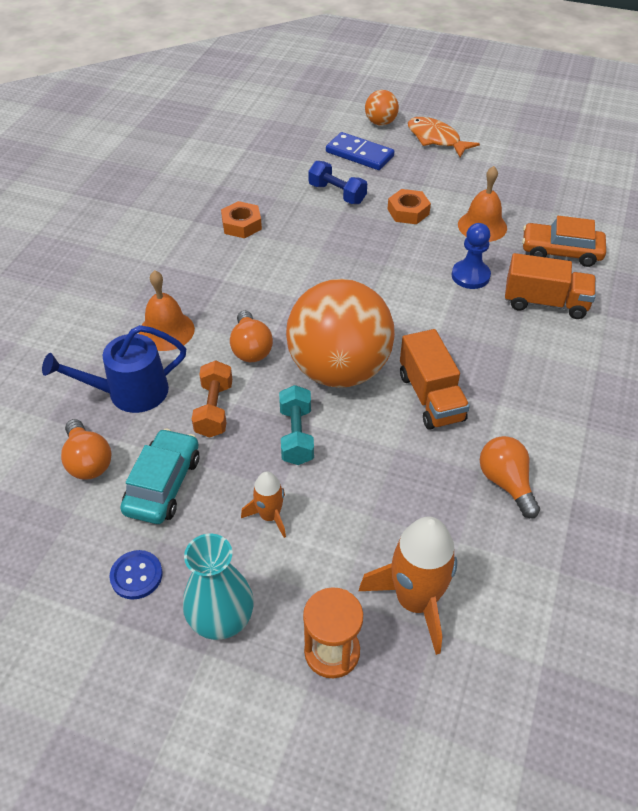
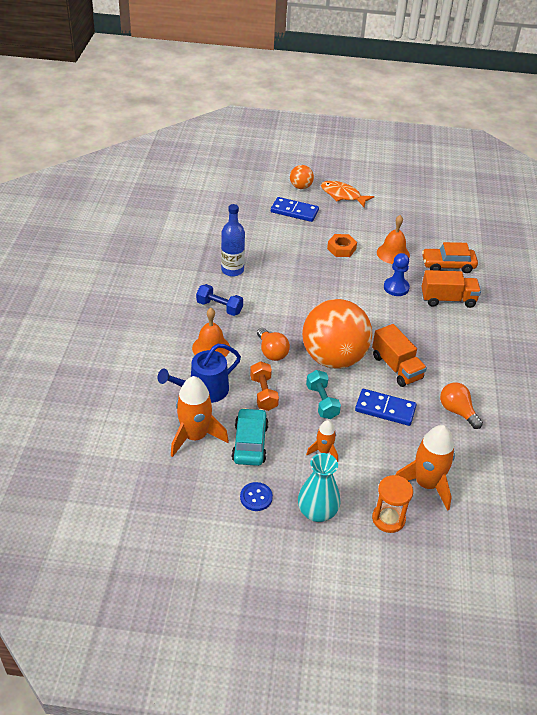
camera: 15 degrees left, 5 degrees down
orange light bulb [61,419,112,480] -> orange rocket [171,376,229,457]
orange nut [221,201,262,238] -> blue bottle [221,204,245,277]
blue dumbbell [308,161,367,204] -> blue dumbbell moved to [196,284,243,316]
none -> blue domino [355,389,417,426]

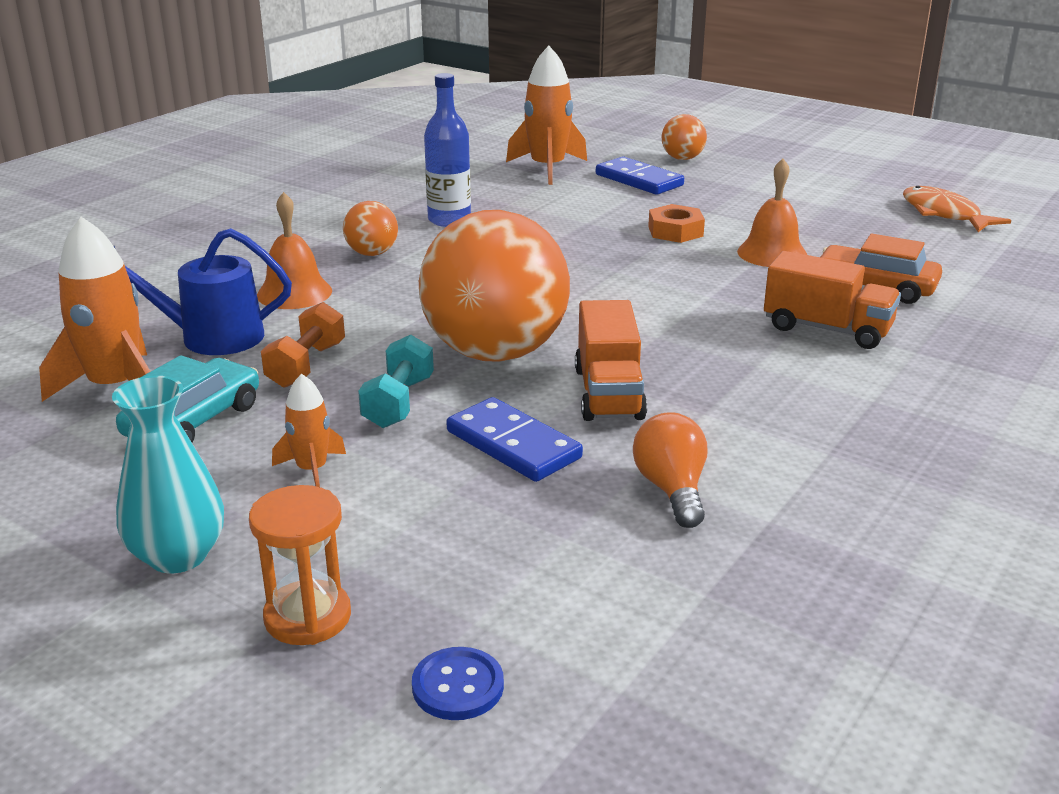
camera: 30 degrees right, 15 degrees down
blue dumbbell [196,284,243,316] -> orange ball [343,201,398,256]
blue button [240,482,273,511] -> blue button moved to [412,647,504,720]
orange light bulb [257,328,290,361] -> none
orange fish [321,181,374,207] -> orange fish moved to [903,186,1011,232]
blue pawn [384,253,410,296] -> none
orange rocket [395,425,455,511] -> orange rocket moved to [506,46,587,185]

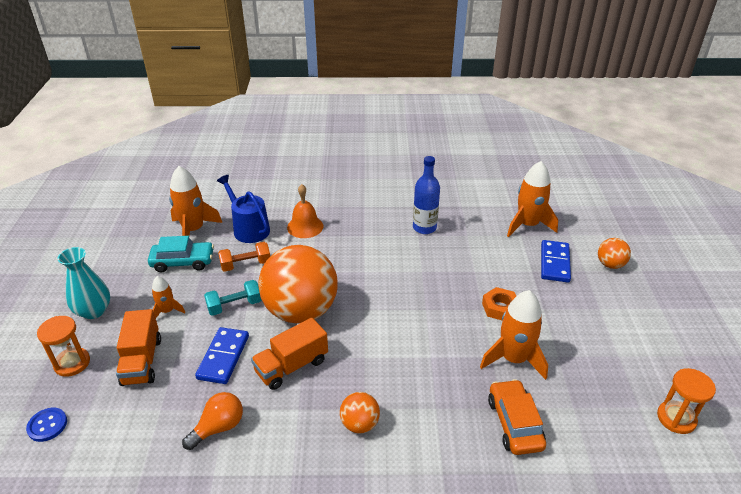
camera: 55 degrees right, 10 degrees up
orange ball [343,201,398,256] -> orange ball moved to [340,392,380,433]
orange bell [737,159,807,267] -> orange rocket [480,290,548,380]
orange truck [764,251,901,349] -> orange truck moved to [116,309,161,386]
orange fish [903,186,1011,232] -> orange hourglass [657,368,716,434]

